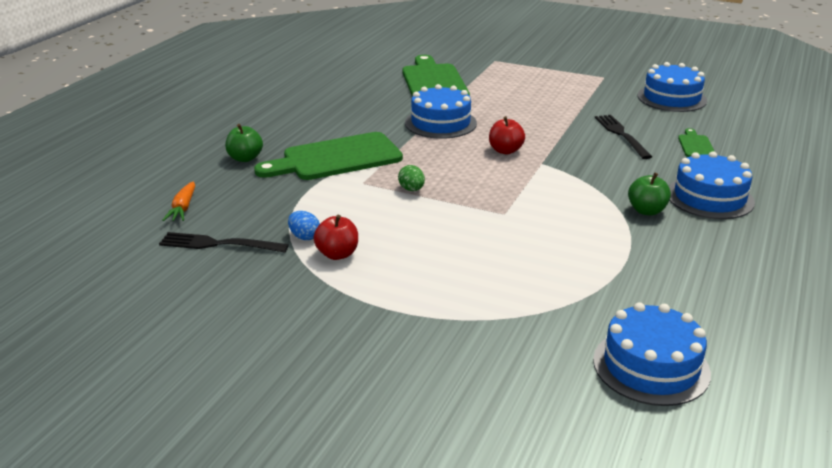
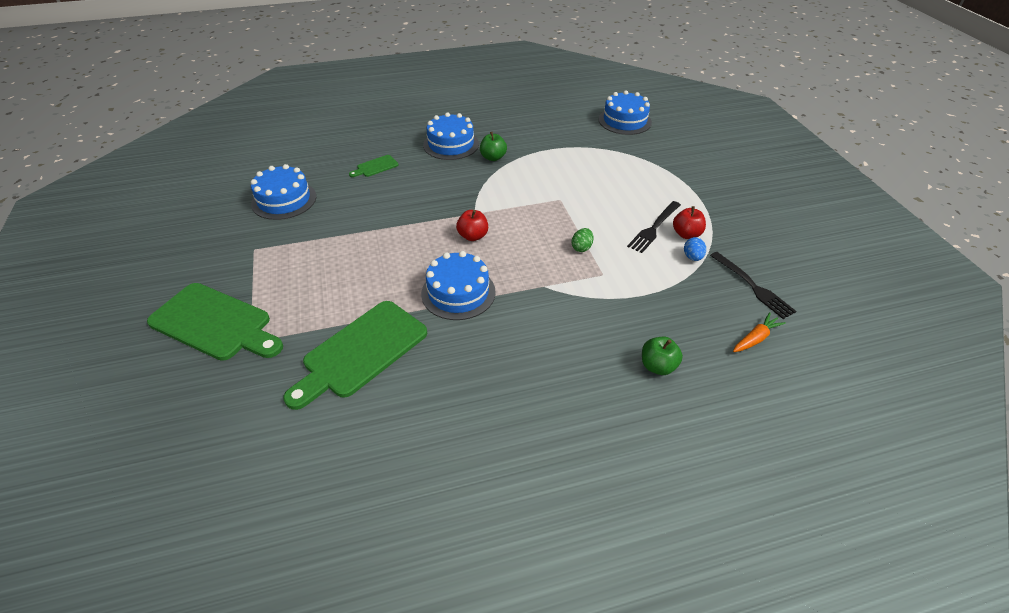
camera: 130 degrees left, 15 degrees up
green cutting board [254,132,403,180] -> green cutting board moved to [147,283,283,361]
black fork [595,115,652,159] -> black fork moved to [627,201,681,253]

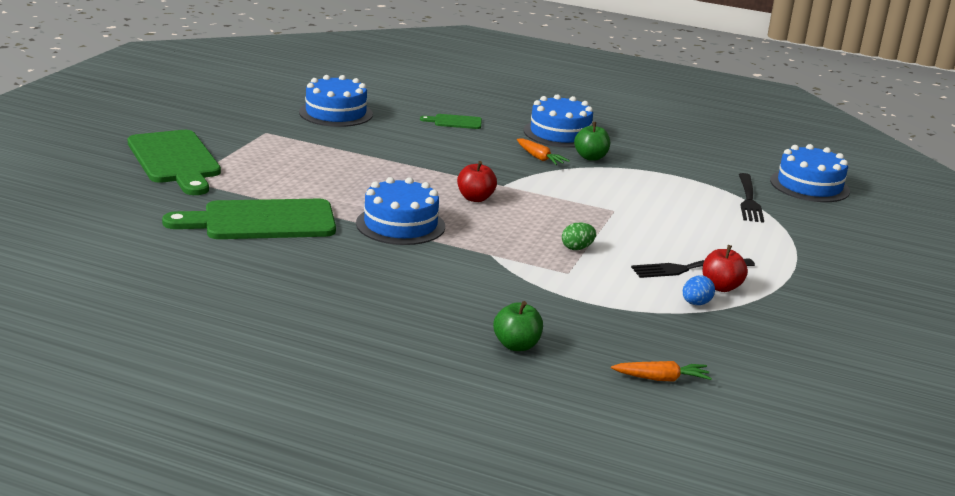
camera: 35 degrees right, 20 degrees down
black fork [710,252,796,319] -> black fork moved to [739,173,764,223]
none -> orange carrot [517,138,570,165]

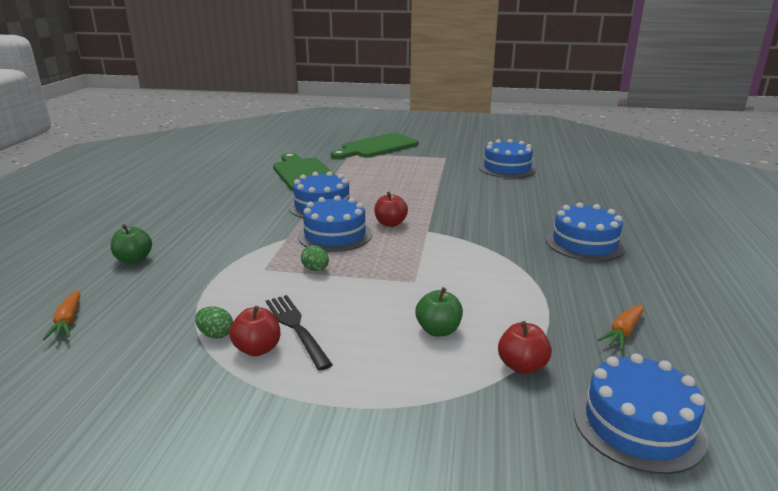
camera: 80 degrees right, 0 degrees up
green cutting board [420,114,482,129] -> none
orange carrot [517,138,570,165] -> orange carrot moved to [598,304,644,350]
green apple [574,122,610,161] -> green apple moved to [415,287,463,336]
blue egg [683,276,715,305] -> green egg [195,306,233,339]
black fork [739,173,764,223] -> red apple [498,321,552,374]
none -> blue cake [298,195,372,252]

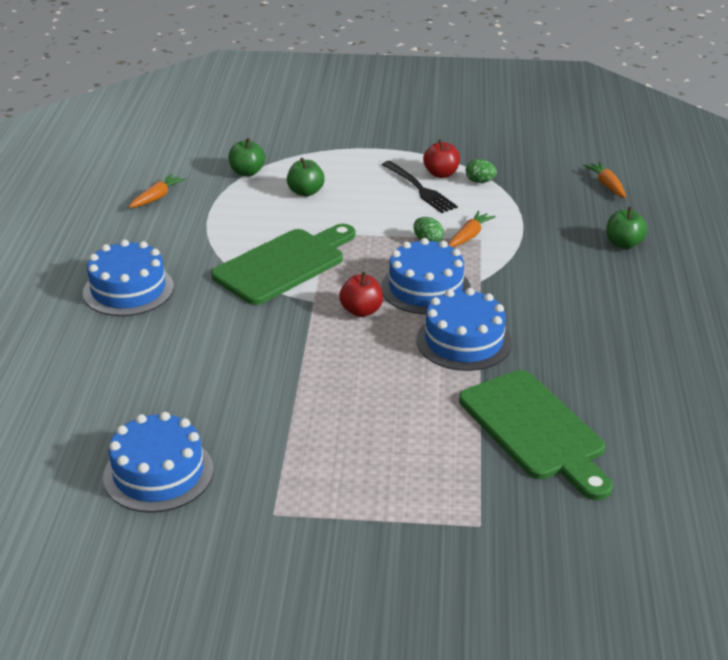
camera: 175 degrees right, 10 degrees up
green cutting board [331,133,419,159] -> green cutting board moved to [211,224,355,305]
red apple [498,321,552,374] -> green apple [229,138,265,176]
blue cake [574,353,708,474] -> none
none -> orange carrot [448,211,496,247]

